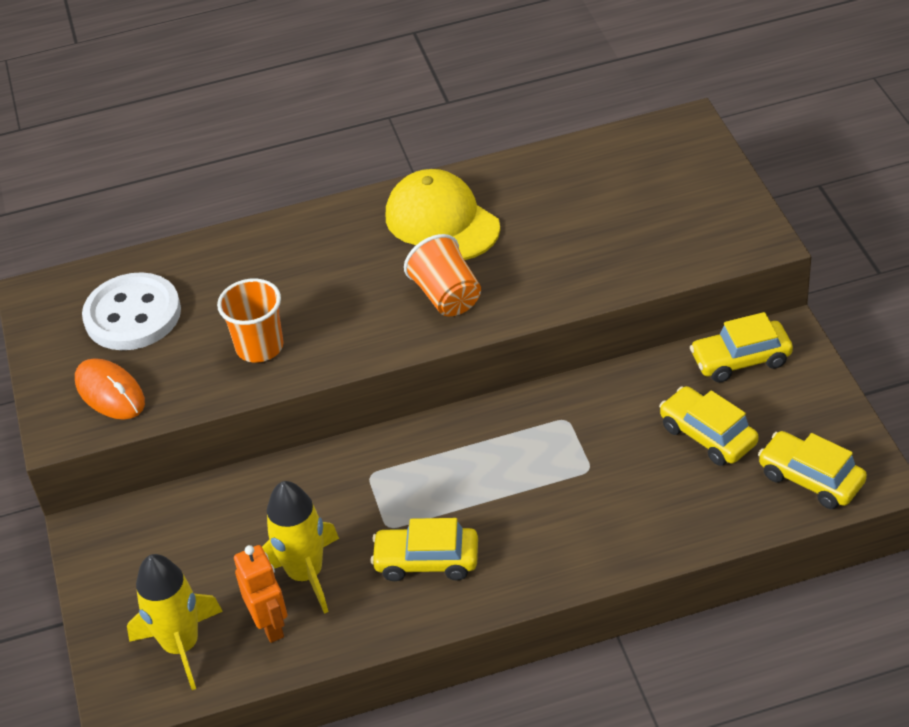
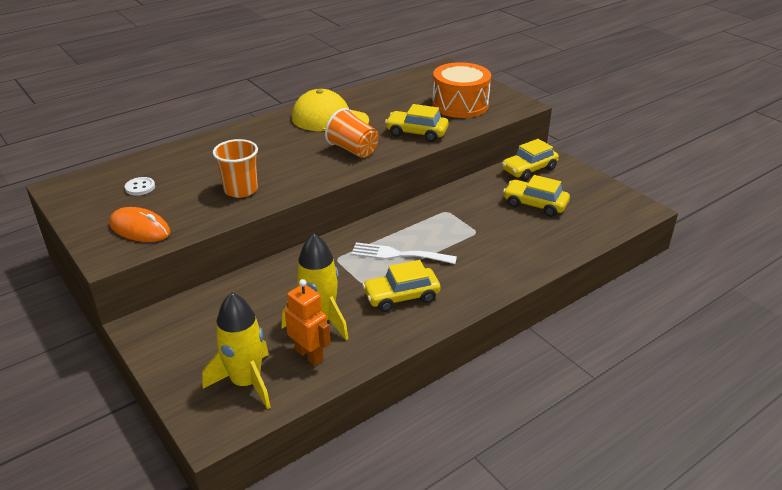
camera: 25 degrees left, 10 degrees down
white button [82,272,181,350] -> white button [125,177,155,196], size x0.42
yellow car [758,431,867,509] -> yellow car moved to [385,104,449,142]
none -> white fork [351,242,457,264]
none -> orange drum [432,62,491,118]

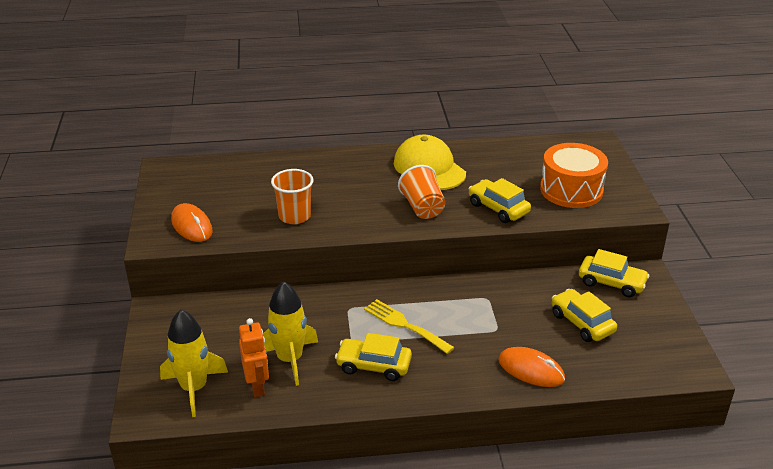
camera: 30 degrees right, 0 degrees up
white button [125,177,155,196] -> none
white fork [351,242,457,264] -> yellow fork [364,299,455,354]
yellow car [502,139,559,181] -> yellow car turned 150 degrees counterclockwise [579,249,650,297]
none -> orange mouse [498,347,565,387]

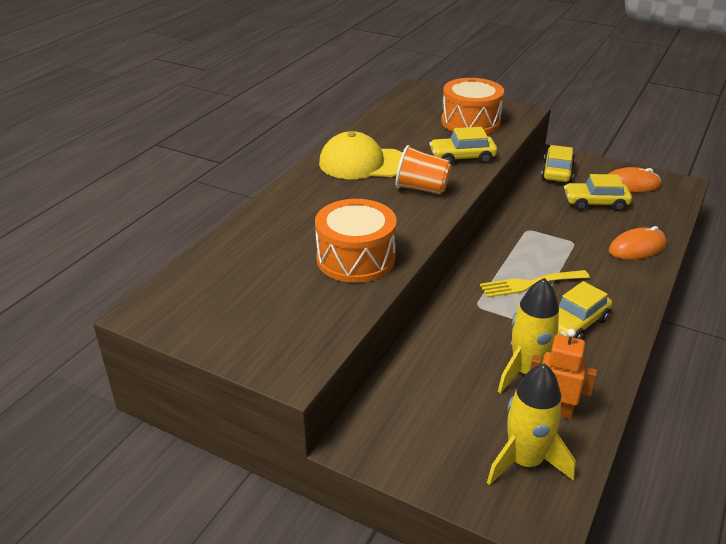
camera: 55 degrees left, 0 degrees up
orange mouse [171,203,213,242] -> orange mouse moved to [608,167,661,192]
orange cup [271,169,314,224] -> orange drum [315,199,397,283]
yellow car [579,249,650,297] -> yellow car turned 45 degrees counterclockwise [541,145,575,183]

